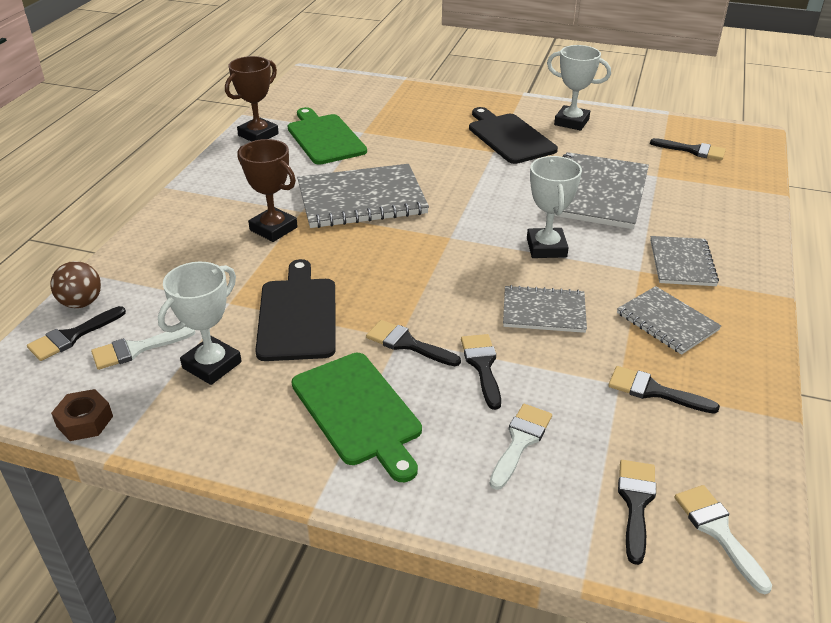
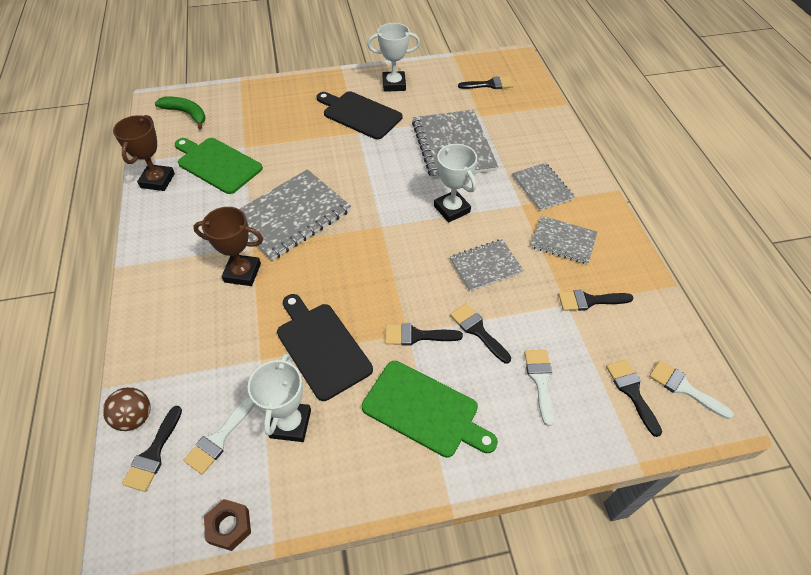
camera: 30 degrees left, 15 degrees up
none -> green banana [155,96,205,130]

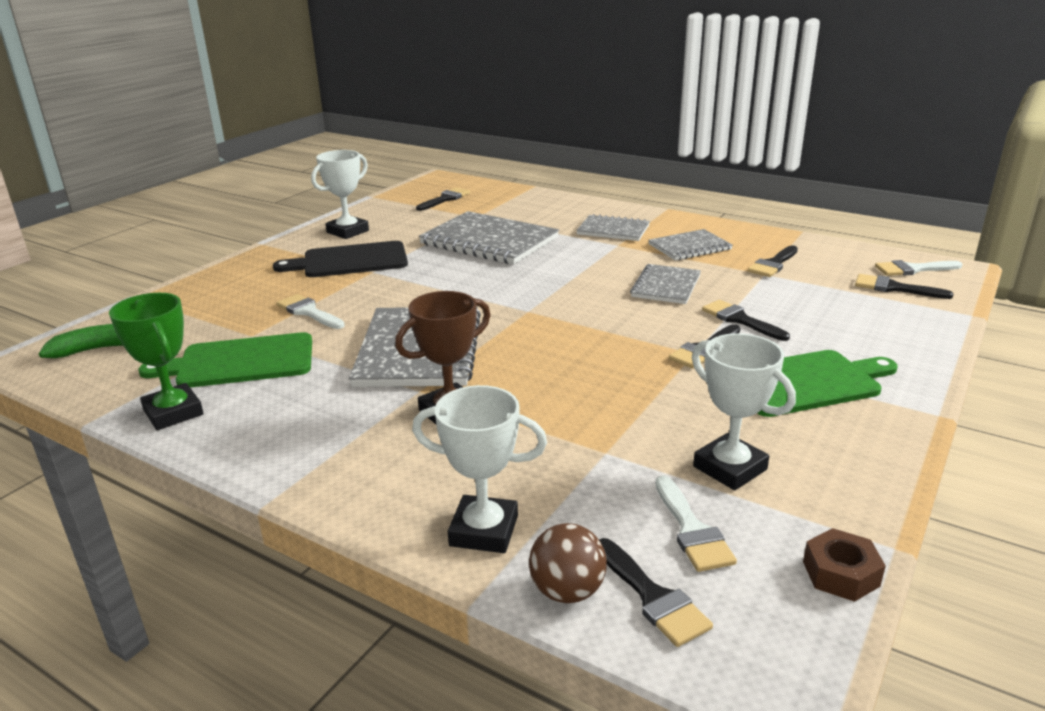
camera: 45 degrees left, 25 degrees down
brown trophy [113,115,175,191] -> green trophy [109,293,204,430]
black cutting board [277,294,373,401] -> none
white trophy [434,144,477,223] -> white trophy moved to [412,385,547,553]
black brush [450,303,511,364] -> black brush turned 45 degrees clockwise [702,300,790,341]
white brush [524,350,554,426] -> white brush moved to [277,294,345,329]

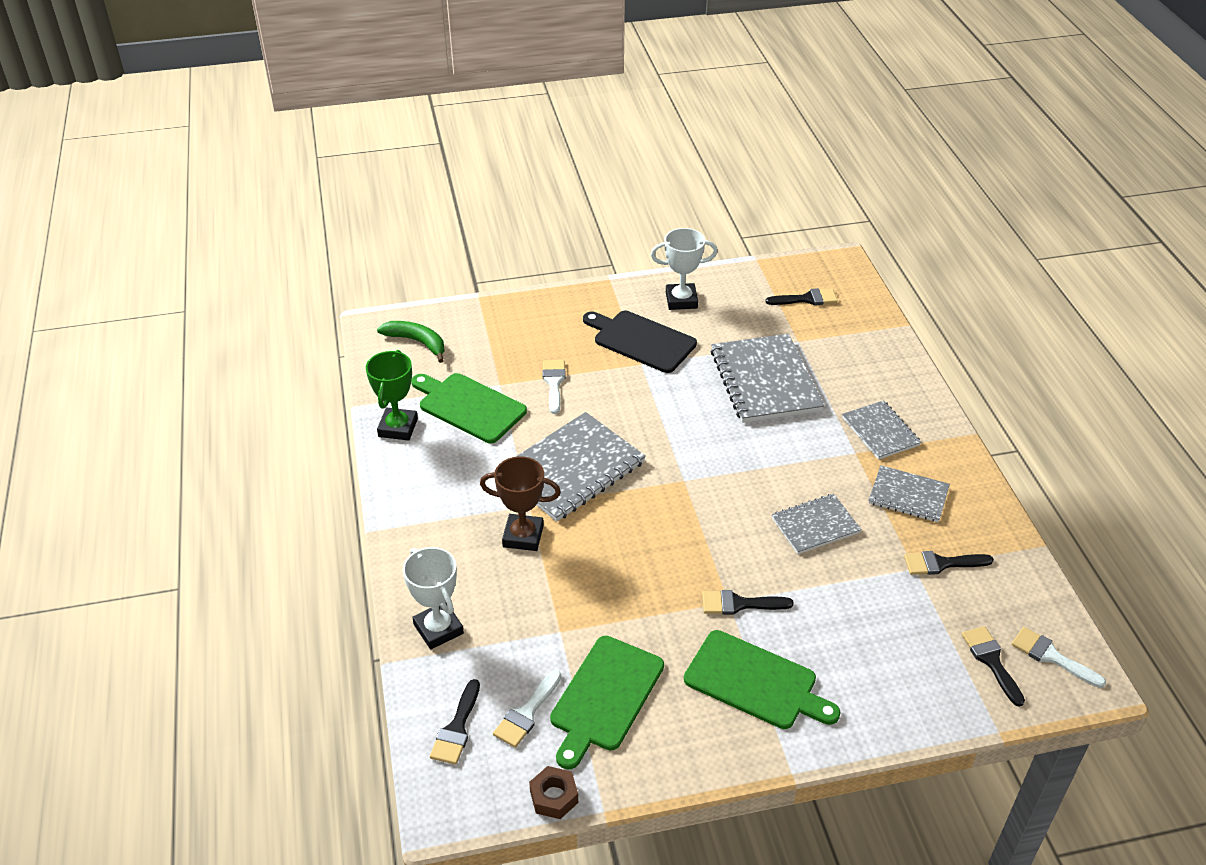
camera: 45 degrees right, 15 degrees up
brown ball [529,523,607,603] -> none
white trophy [692,333,796,490] -> green cutting board [550,636,664,770]
black brush [702,300,790,341] -> none

